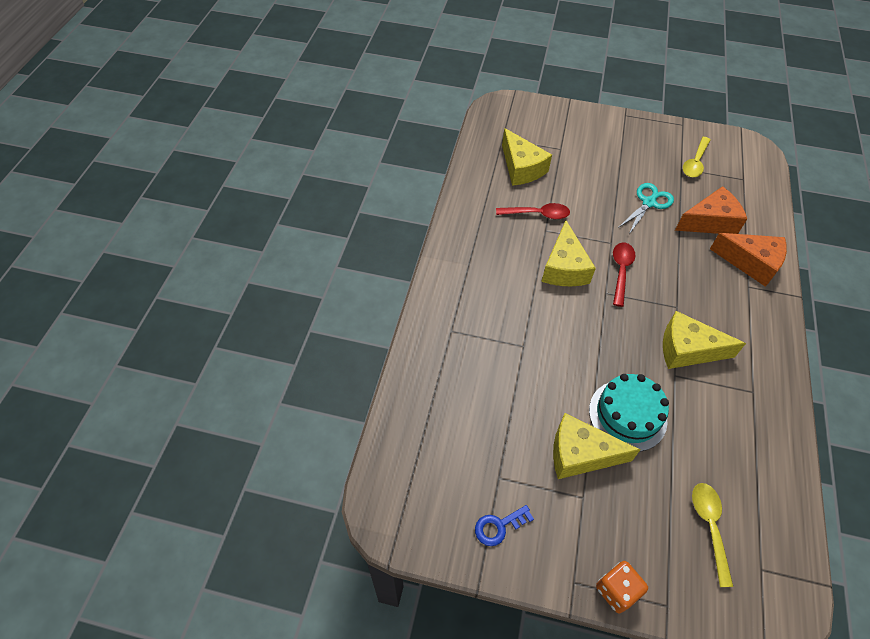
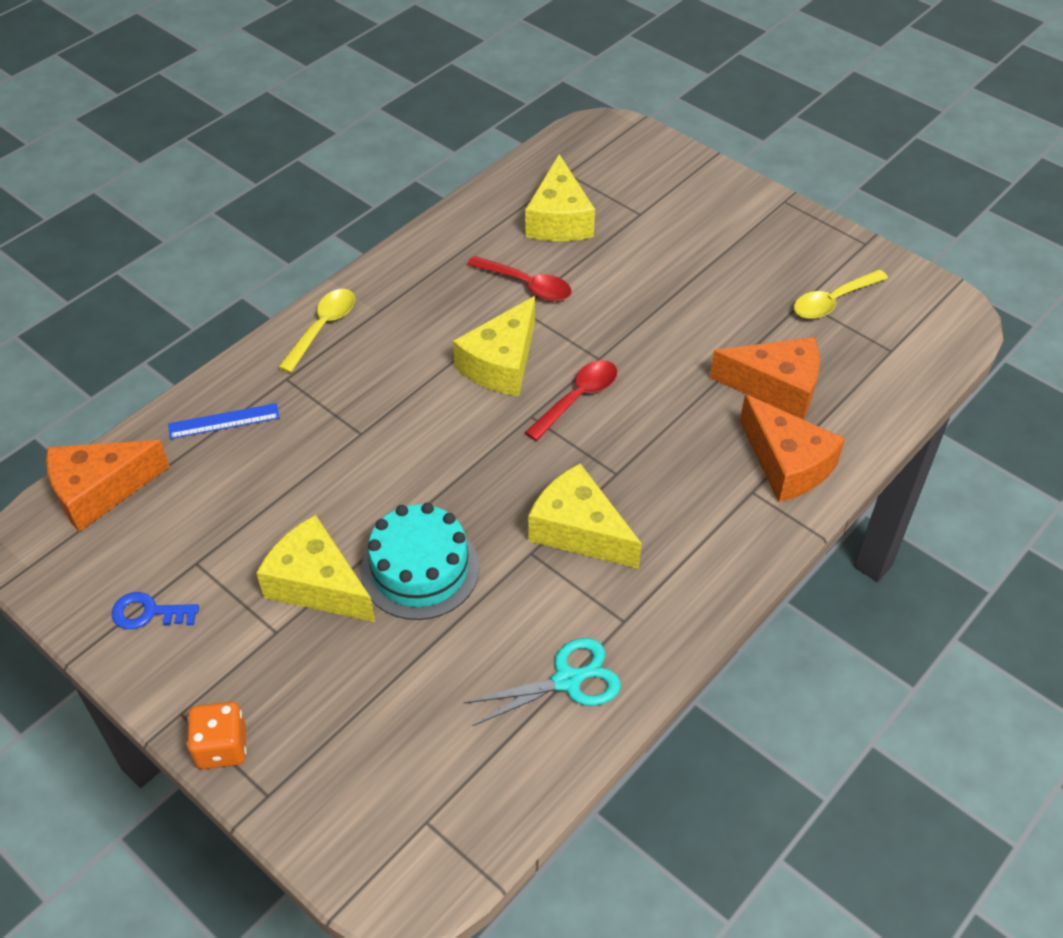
camera: 30 degrees right, 5 degrees down
turquoise scissors [618,183,674,234] -> turquoise scissors moved to [464,638,621,726]
yellow spoon [692,483,733,587] -> yellow spoon moved to [278,289,355,373]
none -> orange cheese [46,440,170,532]
none -> blue ruler [168,403,280,439]

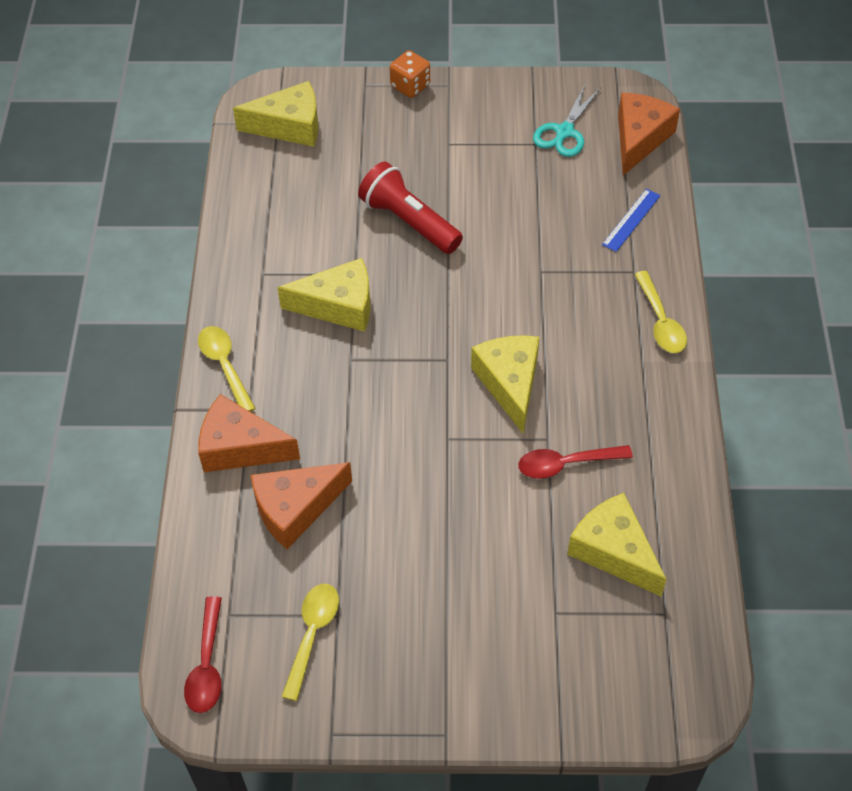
camera: 140 degrees right, 5 degrees up
blue key [112,592,199,629] -> none
yellow cheese [256,515,375,622] -> yellow cheese moved to [233,81,318,147]
turquoise cake [361,503,479,620] -> red flashlight [358,161,463,254]
turquoise scissors [464,638,621,726] -> turquoise scissors moved to [533,85,601,157]
red spoon [525,360,617,441] -> red spoon moved to [184,596,222,713]
none -> yellow spoon [198,326,256,412]

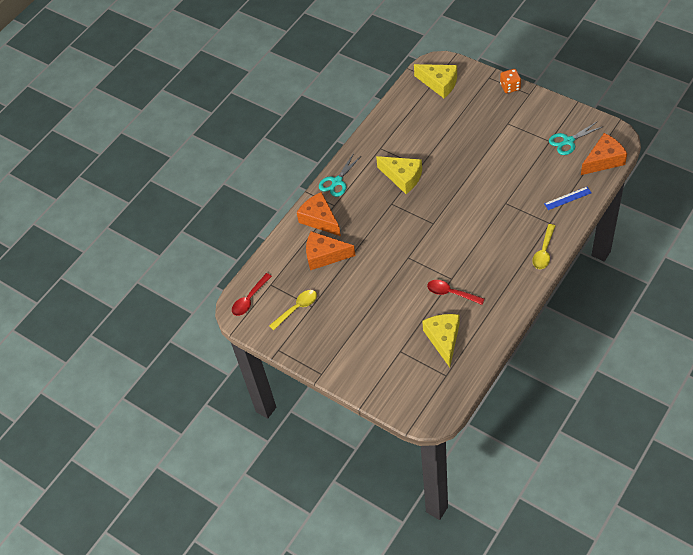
camera: 40 degrees right, 0 degrees up
yellow spoon [198,326,256,412] -> turquoise scissors [319,153,361,197]
red flashlight [358,161,463,254] -> none
yellow cheese [471,335,539,433] -> none

